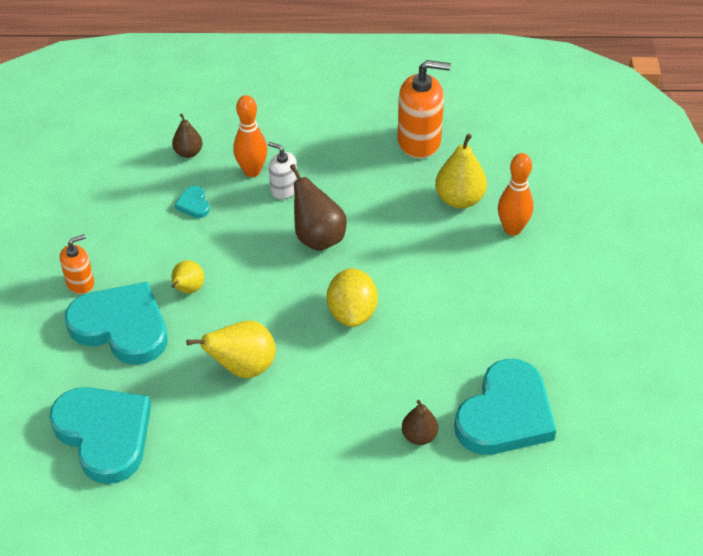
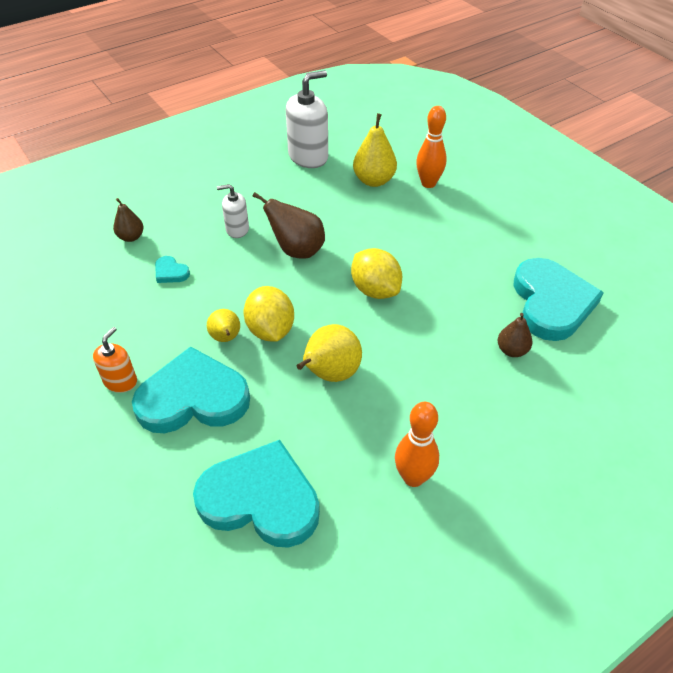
camera: 35 degrees left, 0 degrees up
orange bowling pin [233,95,267,177] -> orange bowling pin moved to [395,402,439,487]
orange soap dispenser [397,60,451,159] -> white soap dispenser [286,70,328,168]
none -> yellow lemon [243,286,294,342]

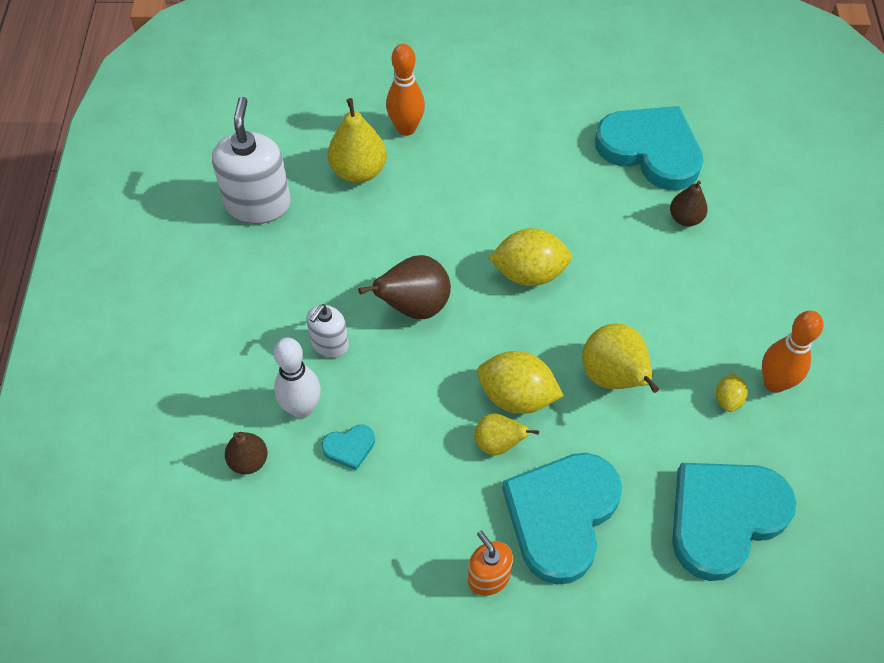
camera: 55 degrees left, 10 degrees up
none -> white bowling pin [274,338,321,418]
none -> yellow lemon [716,373,748,412]

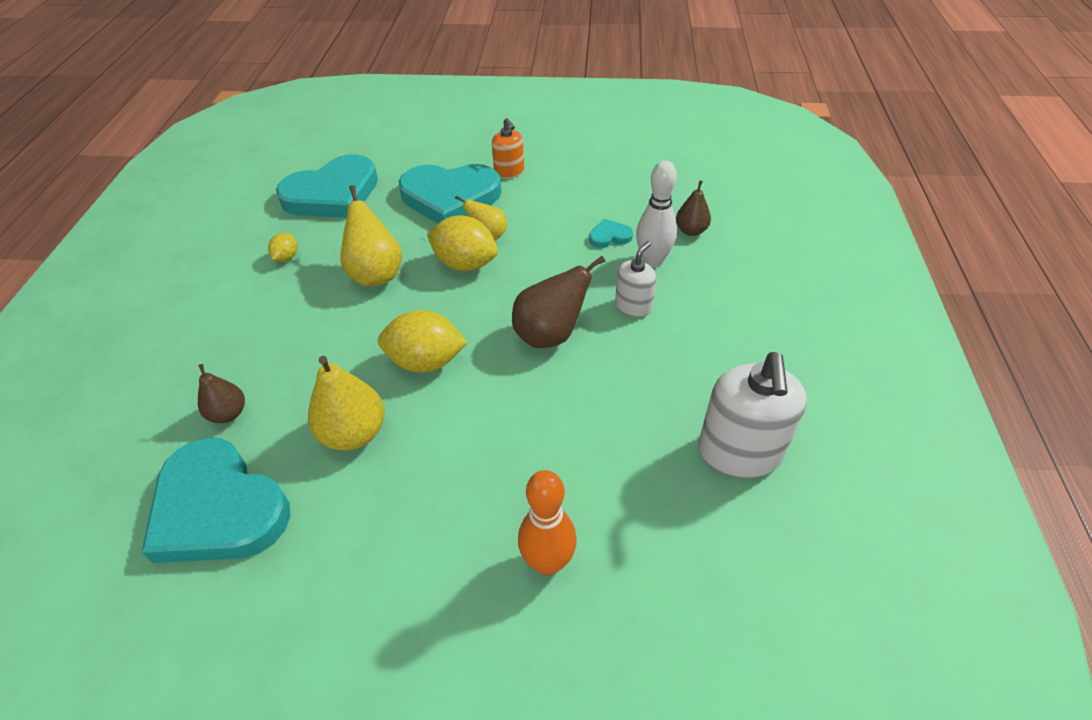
camera: 175 degrees left, 10 degrees down
yellow pear [328,98,387,183] -> yellow pear moved to [308,356,385,451]
turquoise heart [502,453,622,585] -> turquoise heart turned 60 degrees clockwise [399,164,502,223]
orange bowling pin [762,311,823,393] -> none

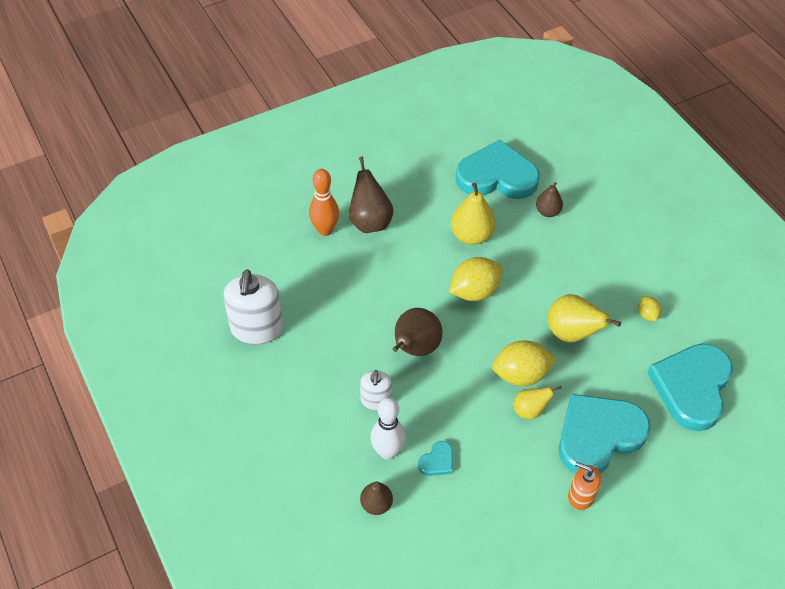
camera: 145 degrees right, 5 degrees up
white soap dispenser [698,352,807,479] -> white soap dispenser turned 150 degrees counterclockwise [223,270,283,345]
none -> brown pear [349,157,394,233]

